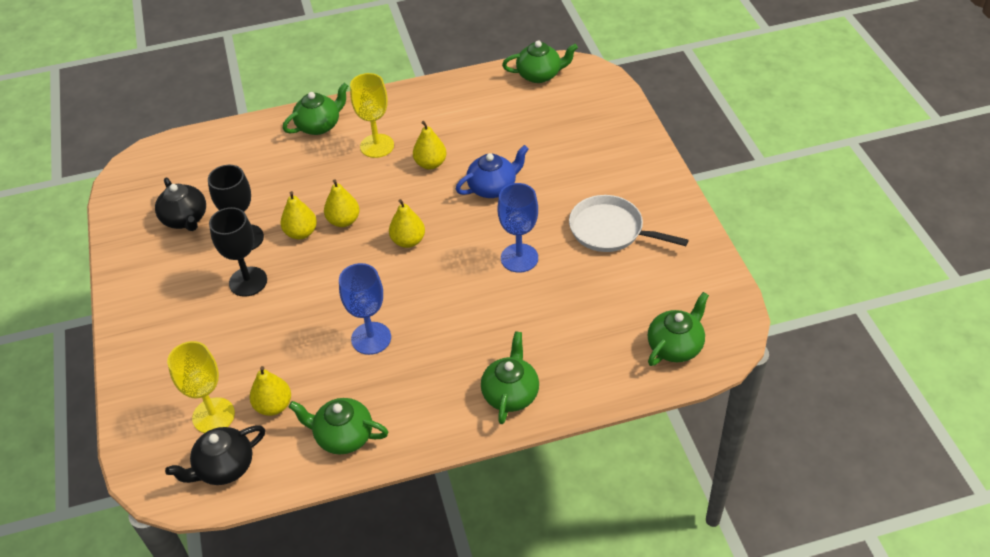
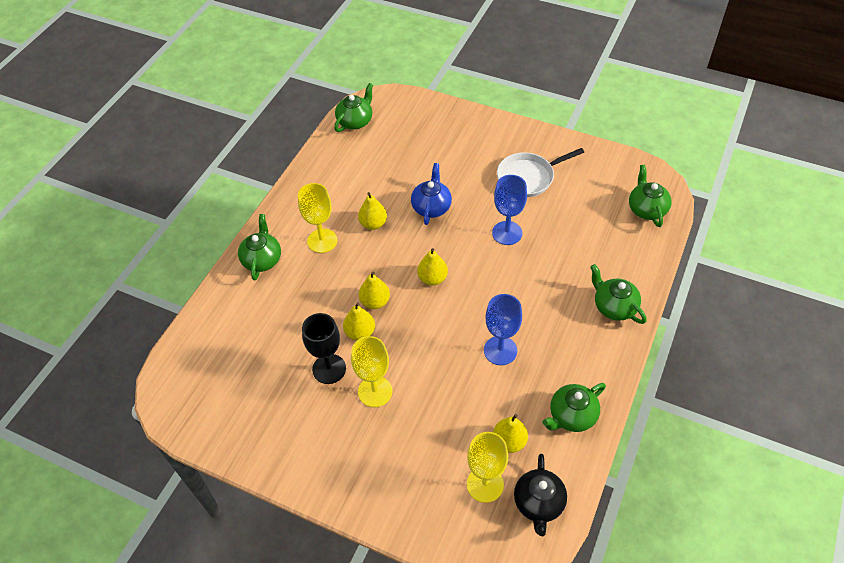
camera: 50 degrees left, 5 degrees up
black teapot [155,178,206,231] -> none
black goblet [209,207,267,297] -> yellow goblet [351,336,392,407]

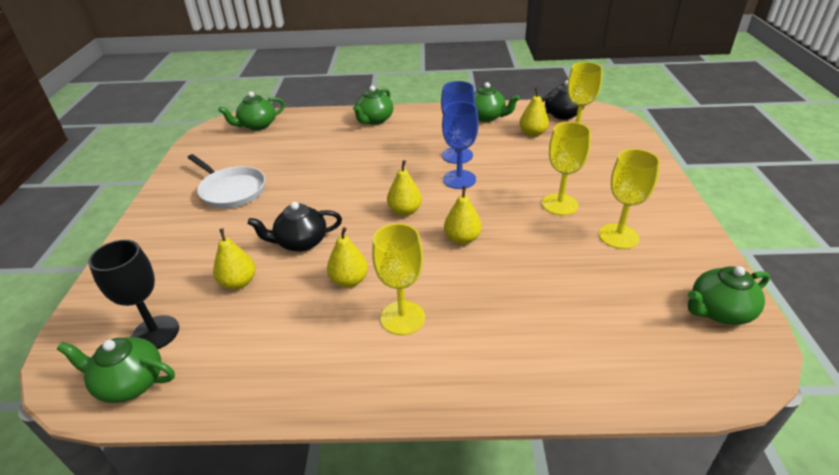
camera: 115 degrees left, 15 degrees down
green teapot [238,214,281,281] -> green teapot moved to [688,266,770,325]
black goblet [302,313,346,384] -> black goblet moved to [88,240,179,349]
yellow pear [343,302,375,341] -> yellow pear moved to [213,228,256,290]
blue teapot [411,163,452,225] -> black teapot [248,202,342,252]
blue goblet [492,175,527,245] -> blue goblet moved to [442,101,479,189]
none -> yellow goblet [599,149,660,249]

